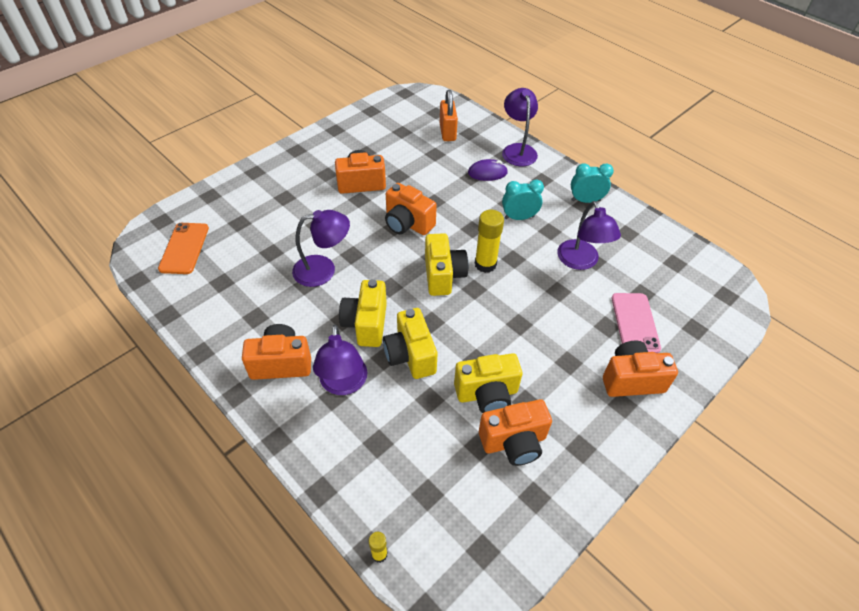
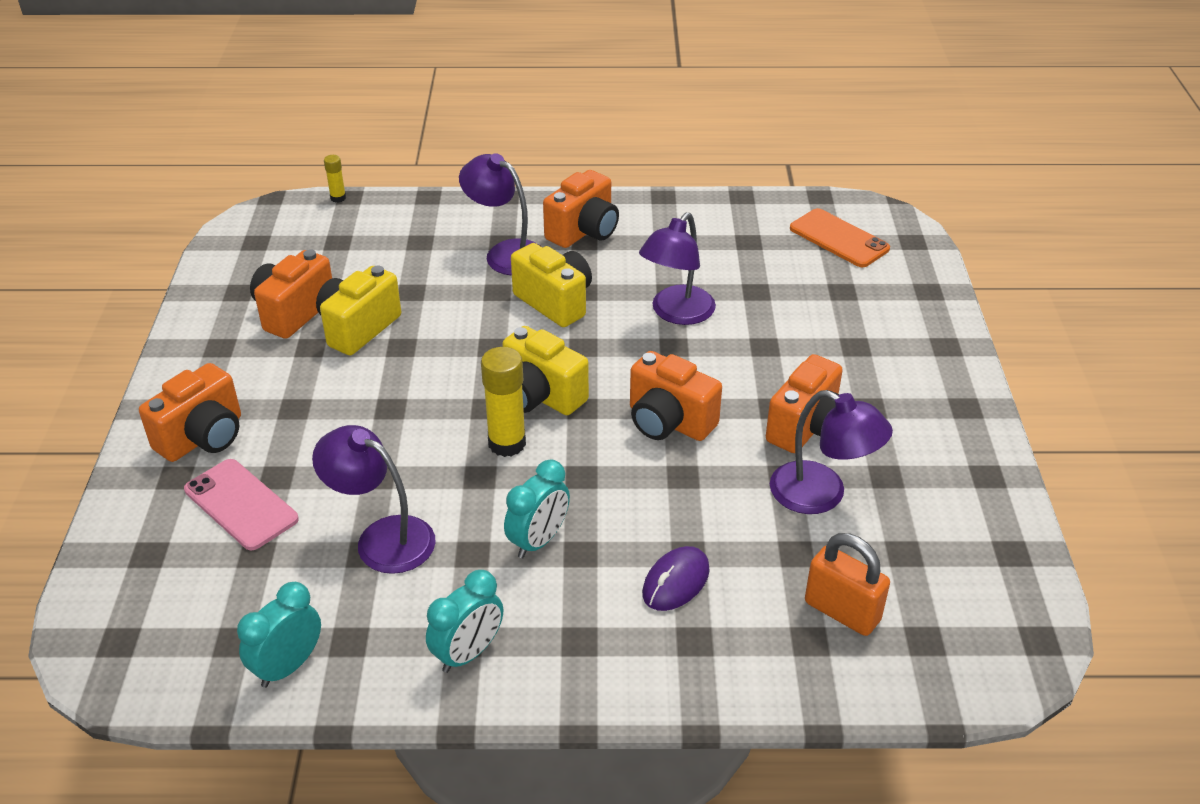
camera: 135 degrees right, 10 degrees down
yellow camera [383,308,437,379] -> none
orange camera [385,183,437,235] -> orange camera turned 135 degrees counterclockwise [630,351,722,441]
purple lamp [502,88,538,166] -> purple lamp moved to [770,390,893,514]
none -> turquoise clock [237,582,321,688]

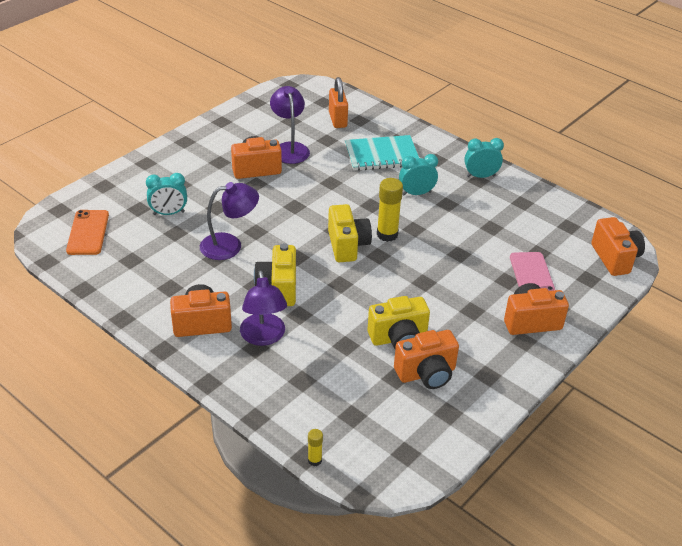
camera: 140 degrees left, 0 degrees up
turquoise clock [237,582,321,688] -> turquoise clock moved to [146,173,187,215]
purple lamp [312,425,436,574] -> none
orange camera [630,351,722,441] -> orange camera moved to [591,217,645,276]
purple mouse [642,546,710,611] -> turquoise notebook [345,135,419,171]

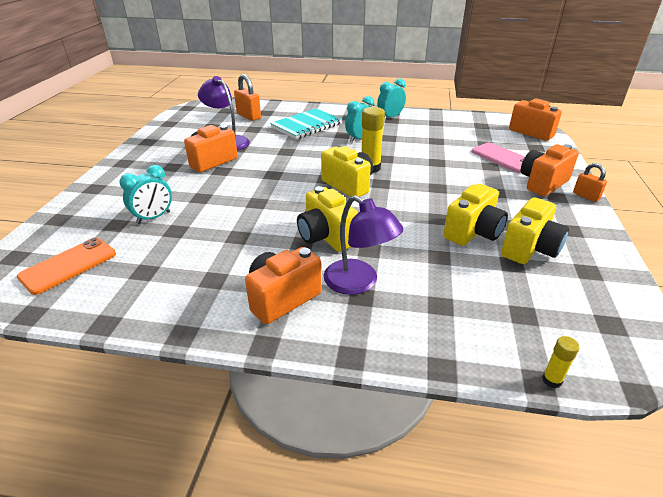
camera: 30 degrees left, 5 degrees down
orange phone [66,210,109,255] -> orange phone turned 75 degrees clockwise [17,238,116,295]
purple lamp [200,182,259,260] -> none
orange camera [394,330,459,389] -> yellow camera [501,197,569,264]
none -> orange padlock [573,163,607,202]

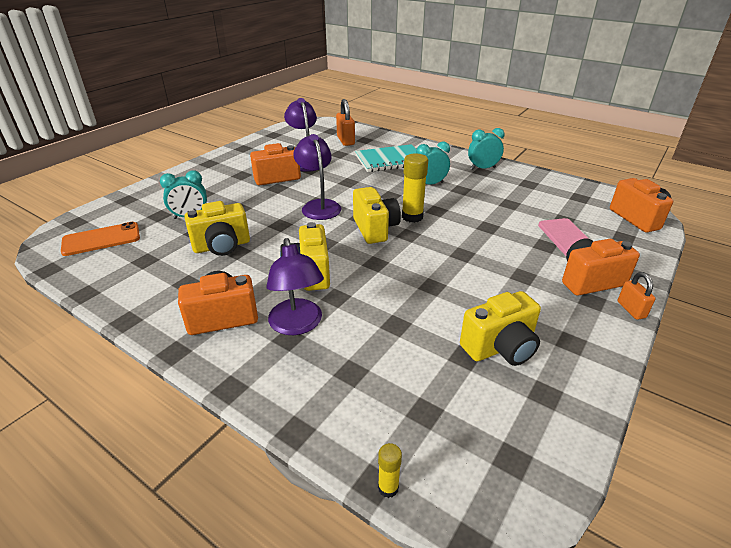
camera: 25 degrees right, 0 degrees up
yellow camera [443,184,508,246] -> yellow camera moved to [184,201,250,256]
none -> purple lamp [293,134,341,220]

